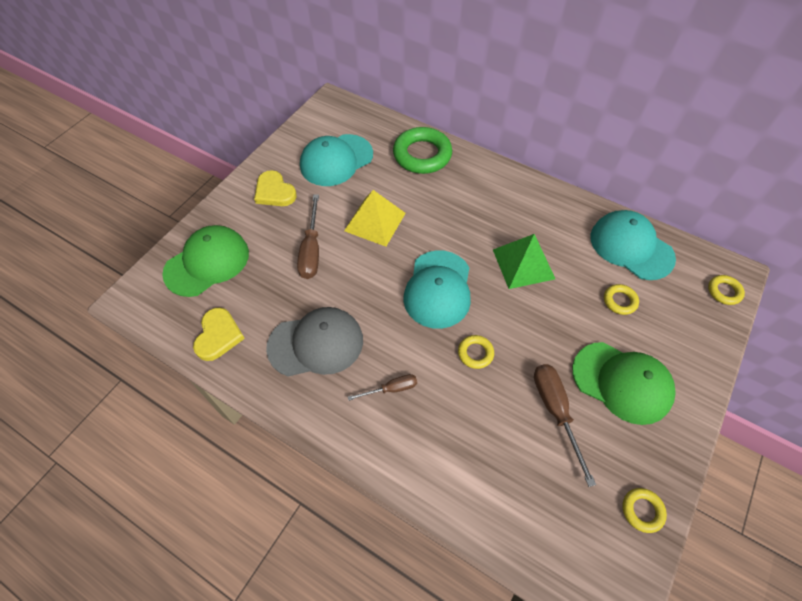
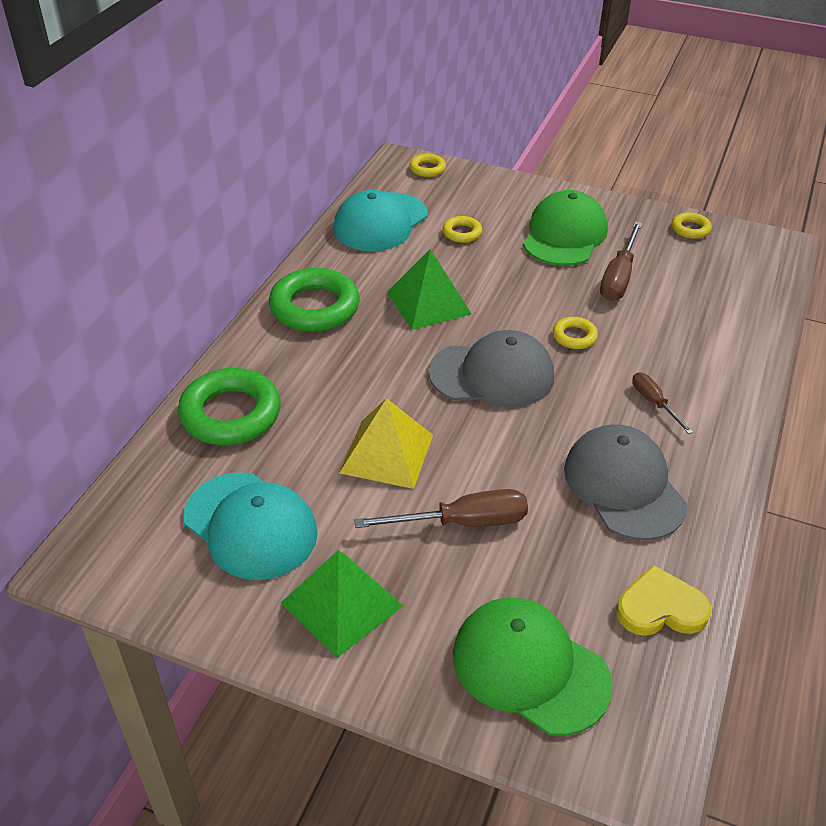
camera: 100 degrees left, 15 degrees down
yellow heart [254,170,297,206] -> green pyramid [281,550,403,658]
turquoise cap [403,250,471,329] -> grey cap [428,330,554,407]
brown screwdriver [534,364,596,487] -> brown screwdriver turned 45 degrees counterclockwise [600,221,642,301]
none -> green ring [269,268,360,332]

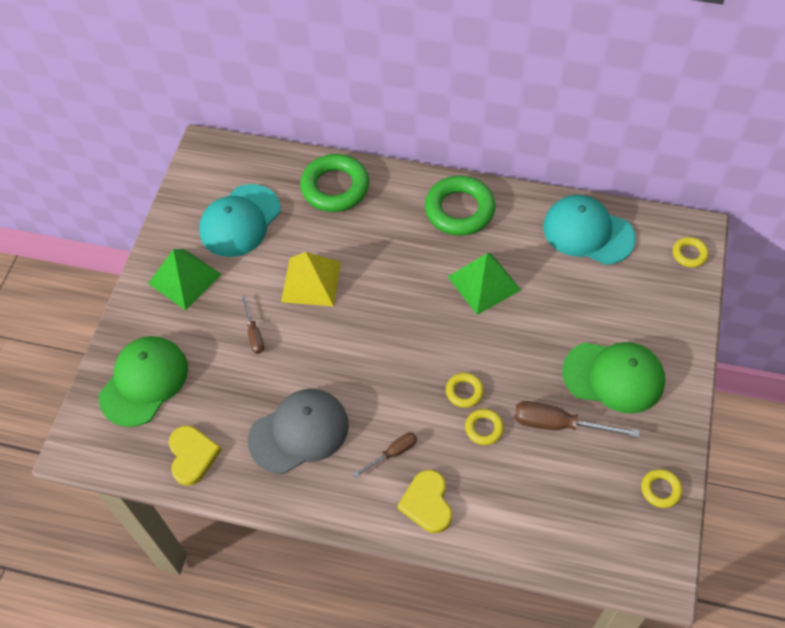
camera: 85 degrees right, 15 degrees up
brown screwdriver [354,489,528,528] -> brown screwdriver [242,295,264,354], size x0.59
grey cap [428,330,554,407] -> none
yellow ring [443,216,482,243] -> yellow ring moved to [465,409,504,445]
none -> yellow heart [397,470,452,533]

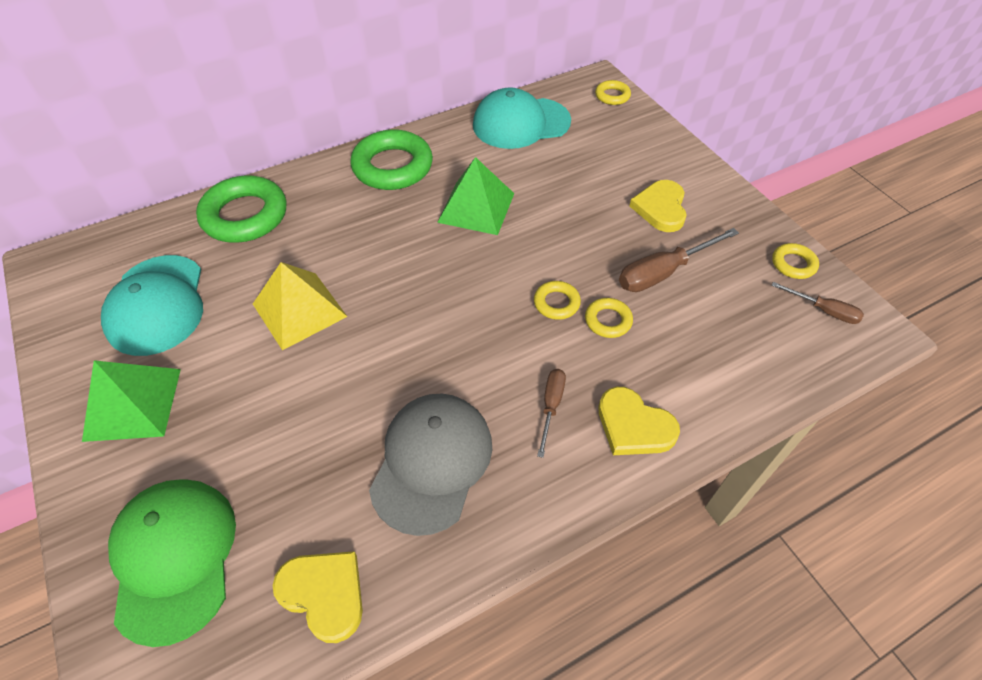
camera: 45 degrees left, 5 degrees down
brown screwdriver [242,295,264,354] -> brown screwdriver moved to [771,282,864,324]
green cap [562,342,665,413] -> yellow heart [629,180,687,232]

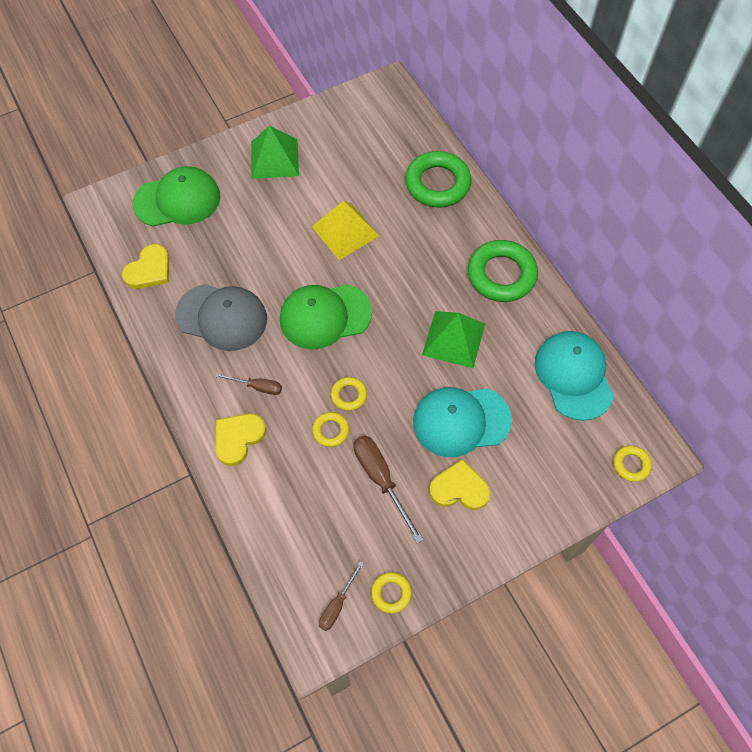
camera: 90 degrees right, 10 degrees up
turquoise cap [101,255,203,356] -> turquoise cap moved to [413,387,512,457]
none -> green cap [280,284,372,349]

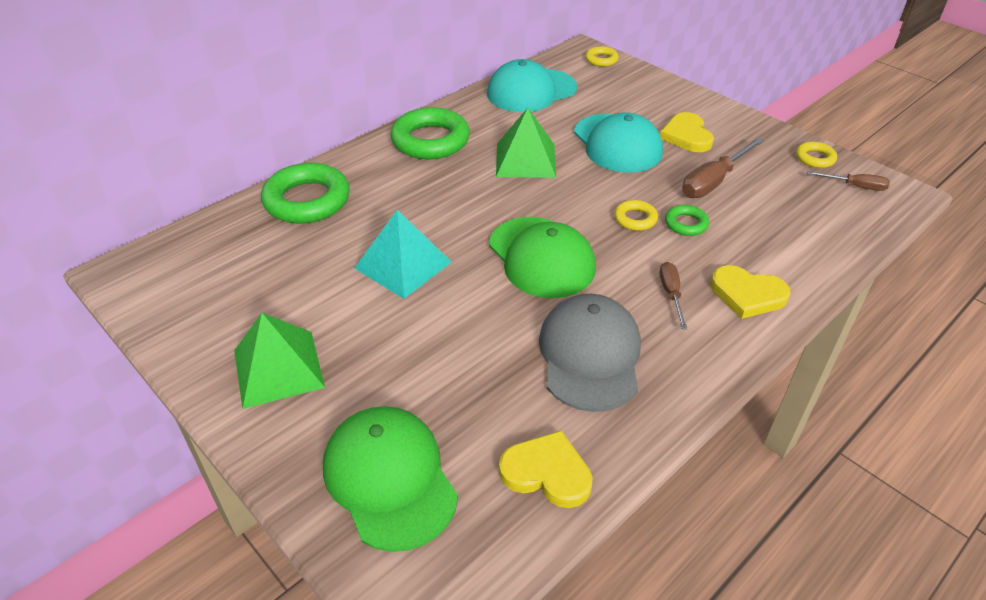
camera: 105 degrees left, 20 degrees down
yellow pyramid [312,201,379,260] -> turquoise pyramid [354,210,451,299]
yellow ring [312,412,349,447] -> green ring [665,205,709,236]

